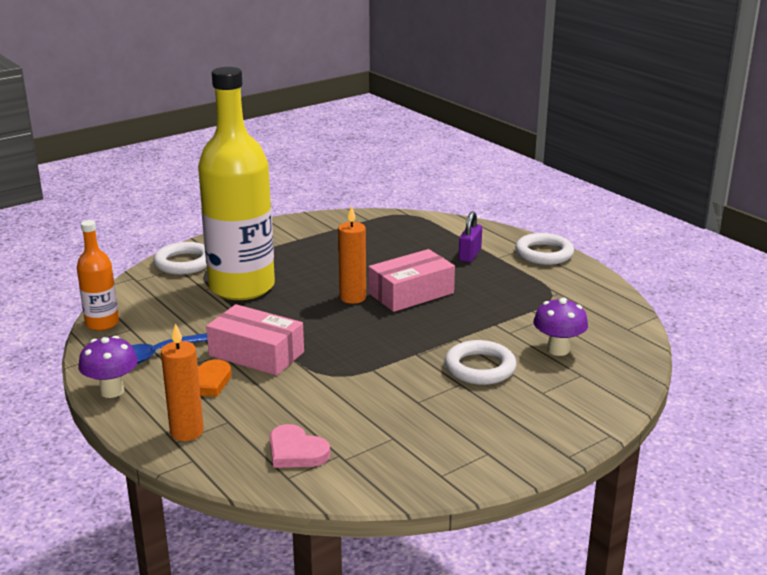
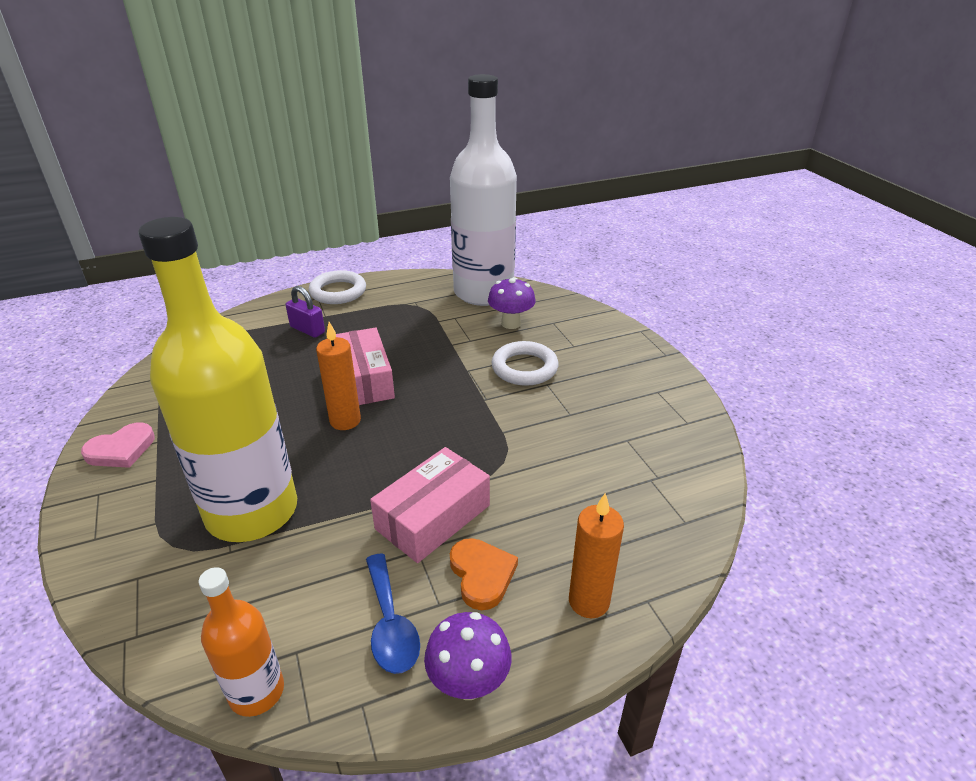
camera: 75 degrees left, 10 degrees up
white ring [153,242,207,275] -> none
pink heart [269,424,330,468] -> pink heart moved to [81,423,155,468]
none -> white bottle [450,74,517,306]

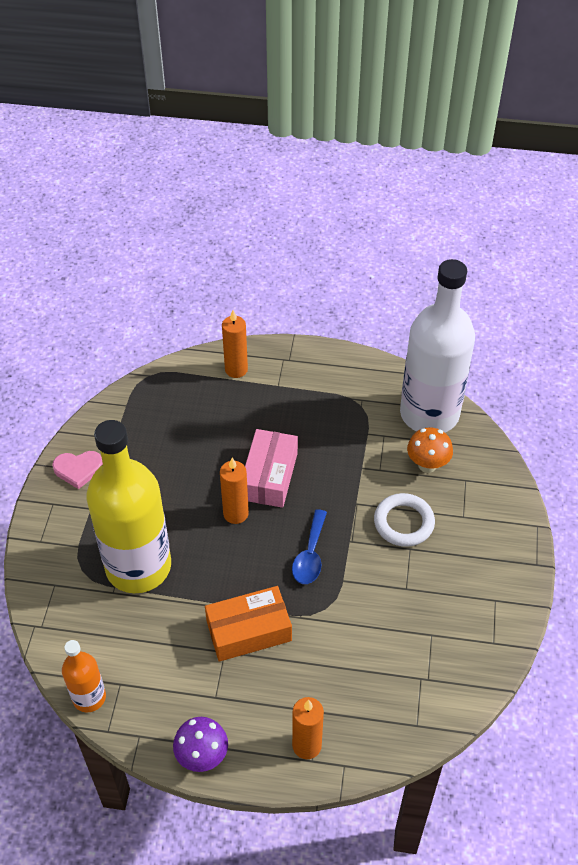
camera: 30 degrees right, 15 degrees up
purple padlock [286,286,325,337] -> none
white ring [309,270,366,304] -> none
blue spoon [366,553,420,674] -> blue spoon moved to [292,509,327,584]
pink box [370,447,490,563] -> orange box [205,586,292,662]
orange heart [450,538,518,610] -> none
purple mushroom [488,277,536,329] -> orange mushroom [407,427,453,473]
none -> orange candle [222,310,248,378]

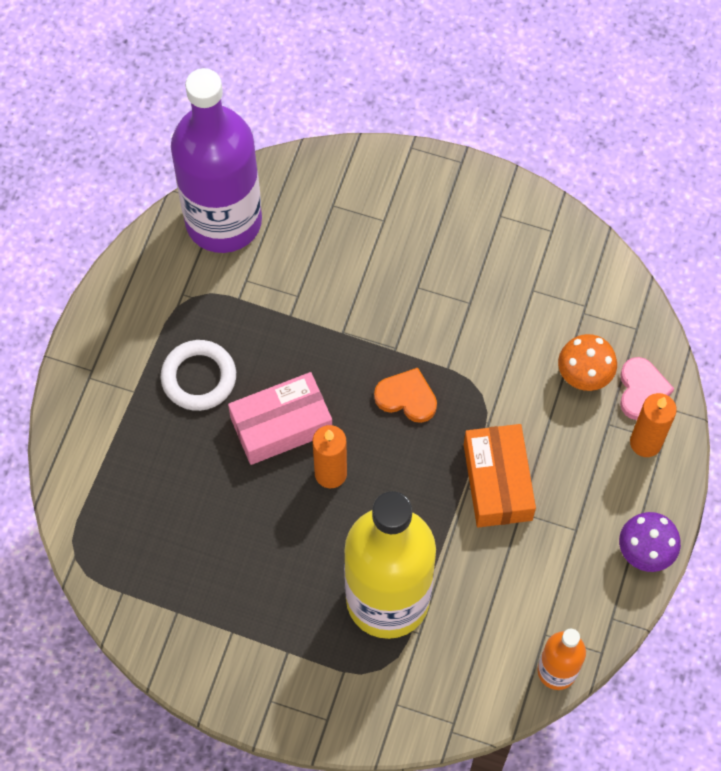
camera: 80 degrees left, 15 degrees up
pink heart [52,451,103,489] -> pink heart moved to [620,357,674,420]
orange candle [222,310,248,378] -> none
pink box [245,429,298,508] -> pink box turned 45 degrees counterclockwise [228,372,332,465]
blue spoon [292,509,327,584] -> orange heart [374,368,437,423]
white ring [374,493,435,547] -> white ring moved to [161,340,236,411]
white bottle [400,259,475,433] -> purple bottle [171,68,262,253]
orange mushroom [407,427,453,473] -> orange mushroom moved to [558,334,617,391]

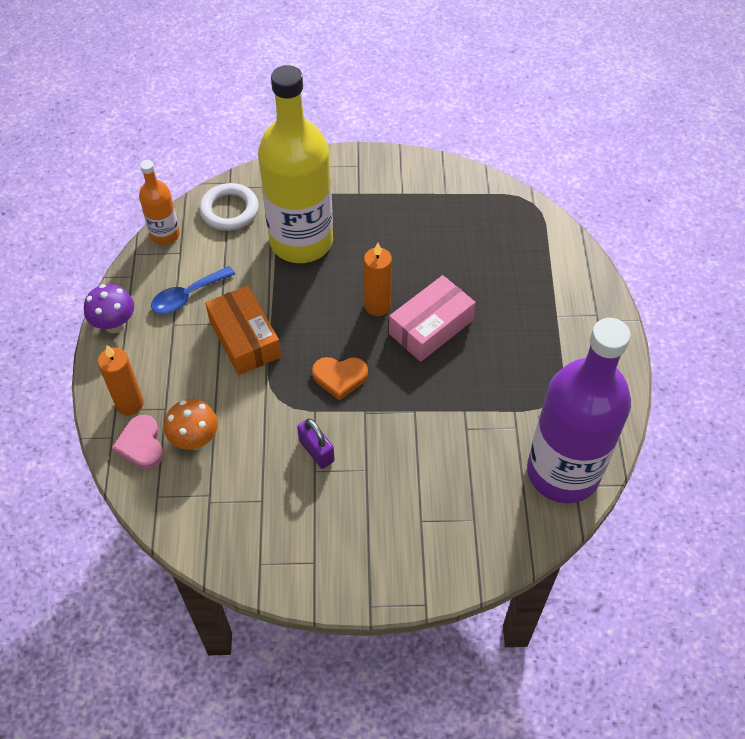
camera: 160 degrees right, 10 degrees down
white ring [161,340,236,411] -> white ring moved to [199,183,259,231]
none -> blue spoon [151,266,235,314]
none -> purple padlock [297,418,335,469]

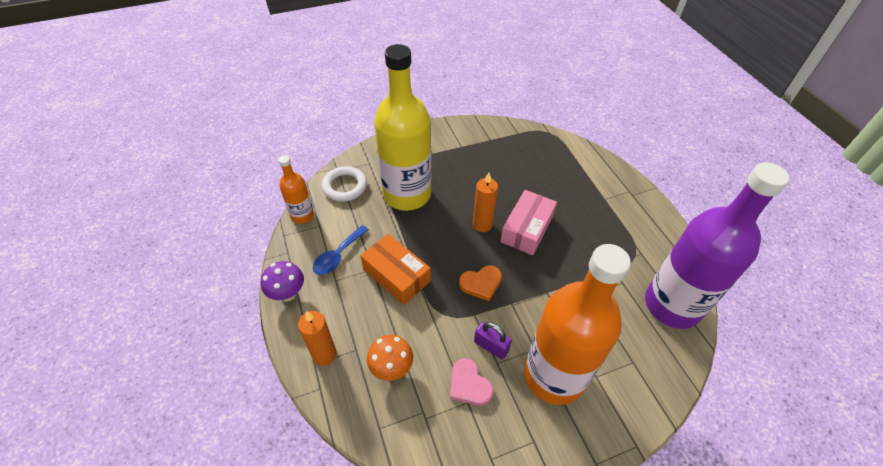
camera: 20 degrees left, 5 degrees down
pink heart [112,415,164,469] -> pink heart moved to [450,358,493,406]
none -> orange bottle [524,244,631,405]

